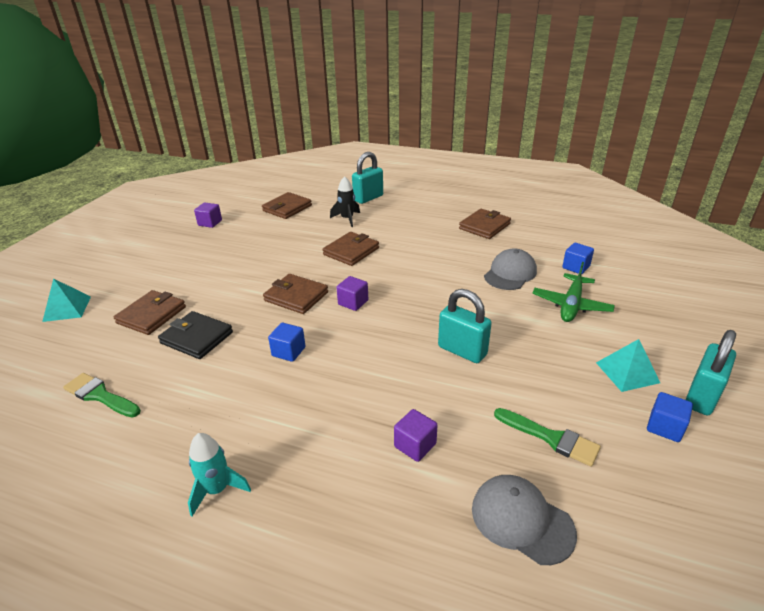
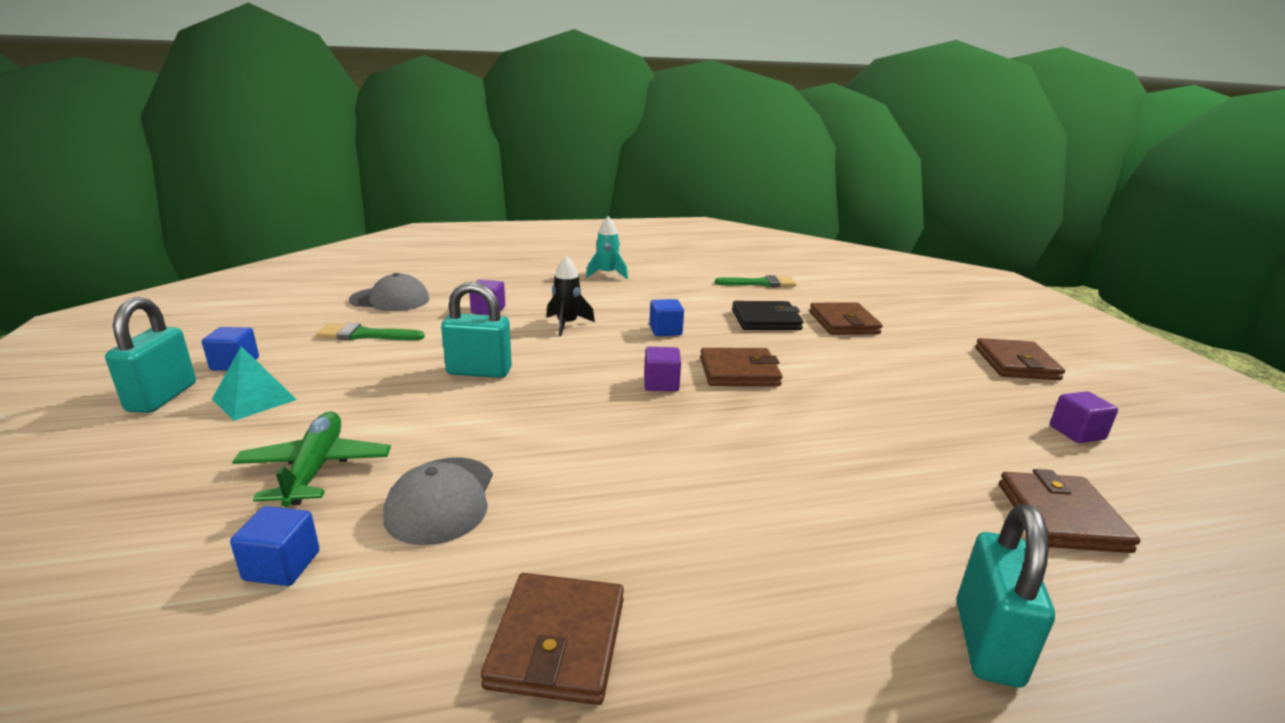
camera: 145 degrees right, 10 degrees down
turquoise pyramid [42,278,91,322] -> none
brown wallet [323,232,379,266] -> brown wallet moved to [975,338,1065,380]
black rocket [330,176,360,227] -> black rocket moved to [547,255,595,336]

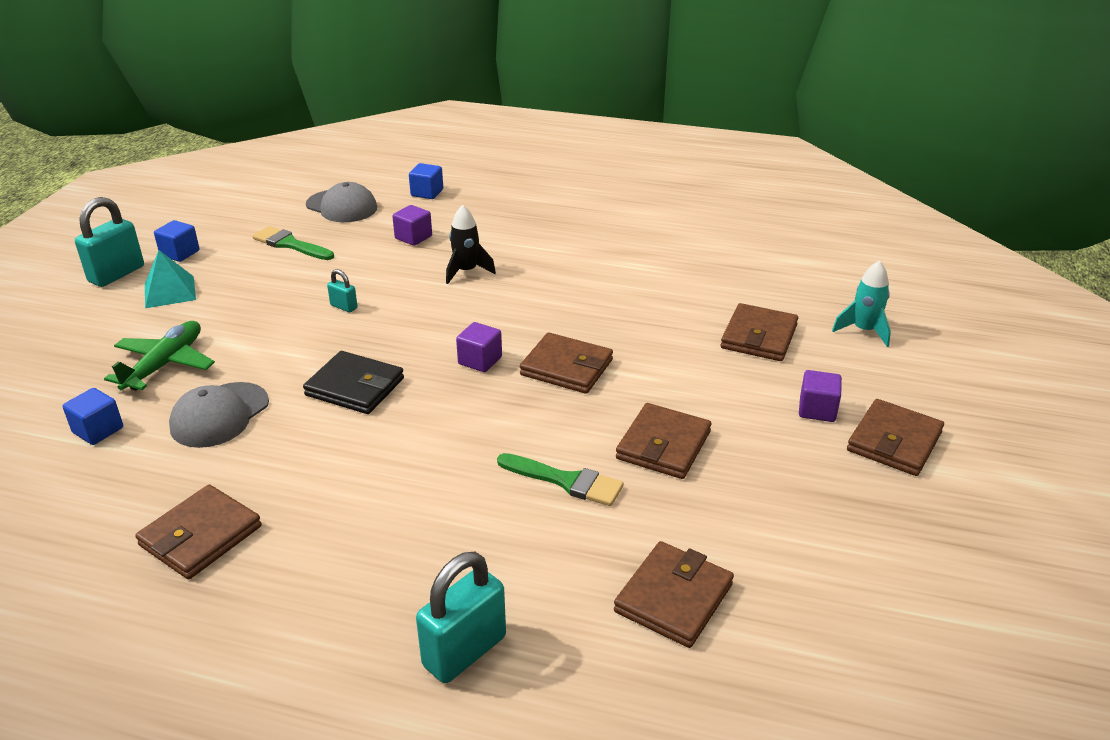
camera: 30 degrees right, 10 degrees up
turquoise padlock [441,282,512,378] -> turquoise padlock [327,269,358,313], size x0.49
turquoise rocket [586,216,628,279] -> turquoise rocket moved to [832,260,891,347]
blue cube [649,299,684,336] -> blue cube moved to [409,163,443,199]
green brush [715,275,796,287] -> green brush moved to [497,453,624,506]
black wallet [732,301,804,330] -> black wallet moved to [303,351,404,414]
purple cube [1050,391,1118,443] -> purple cube moved to [799,370,842,422]
none -> brown wallet [616,403,712,479]

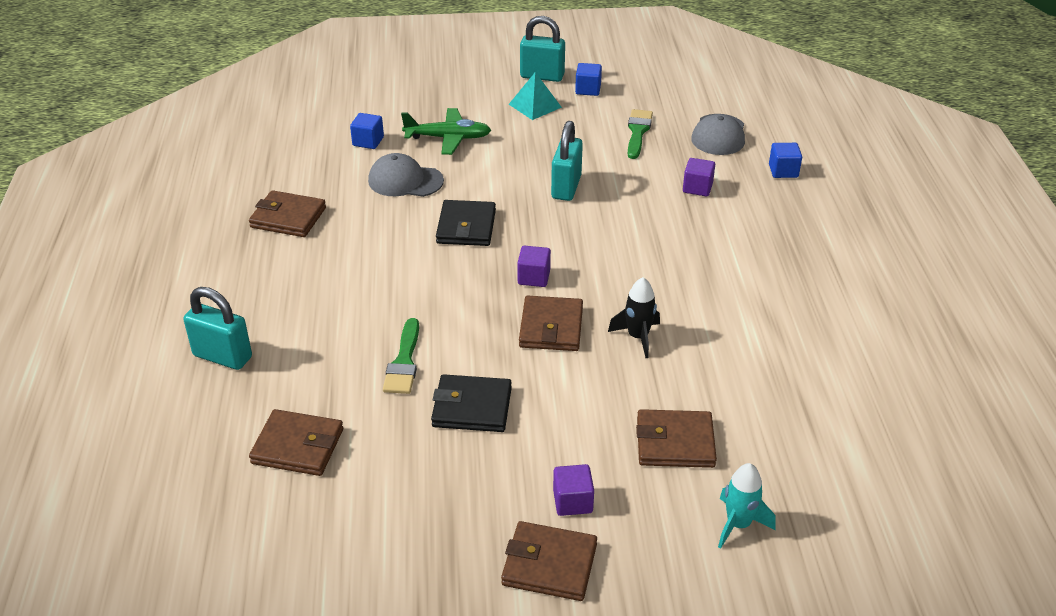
camera: 70 degrees right, 5 degrees up
turquoise padlock [327,269,358,313] -> turquoise padlock [551,121,583,201], size x2.04
black rocket [446,205,496,284] -> black rocket moved to [608,277,660,358]
brown wallet [616,403,712,479] -> black wallet [431,374,512,432]

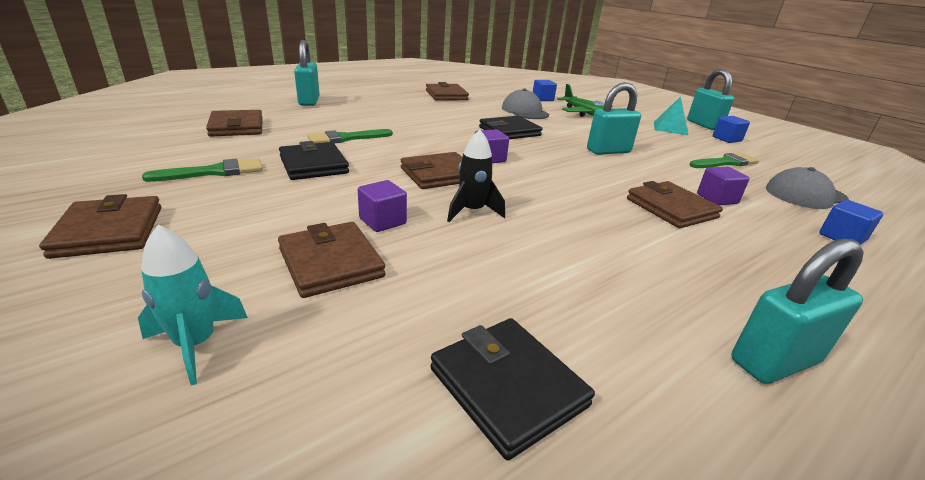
camera: 55 degrees right, 10 degrees down
purple cube [553,464,594,516] -> purple cube moved to [358,180,407,232]
none -> green brush [142,158,263,182]
none -> black wallet [430,318,595,460]
none -> brown wallet [627,181,723,228]
none -> turquoise padlock [731,239,864,384]

